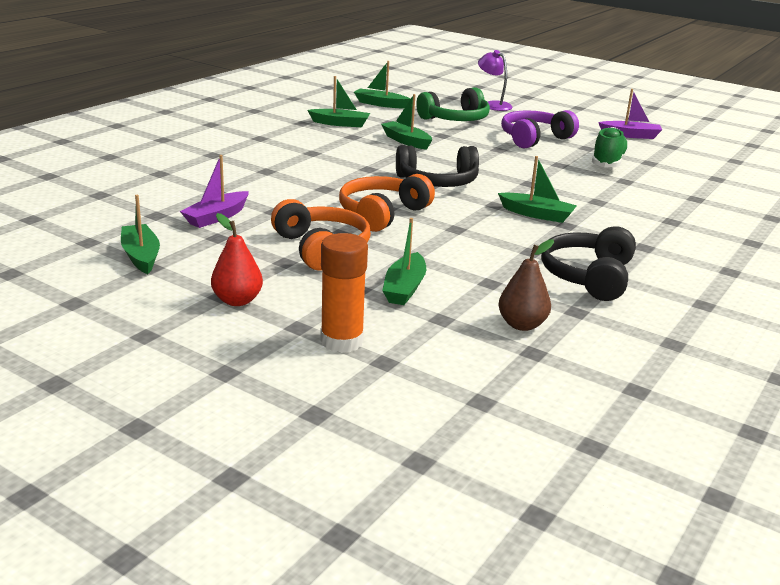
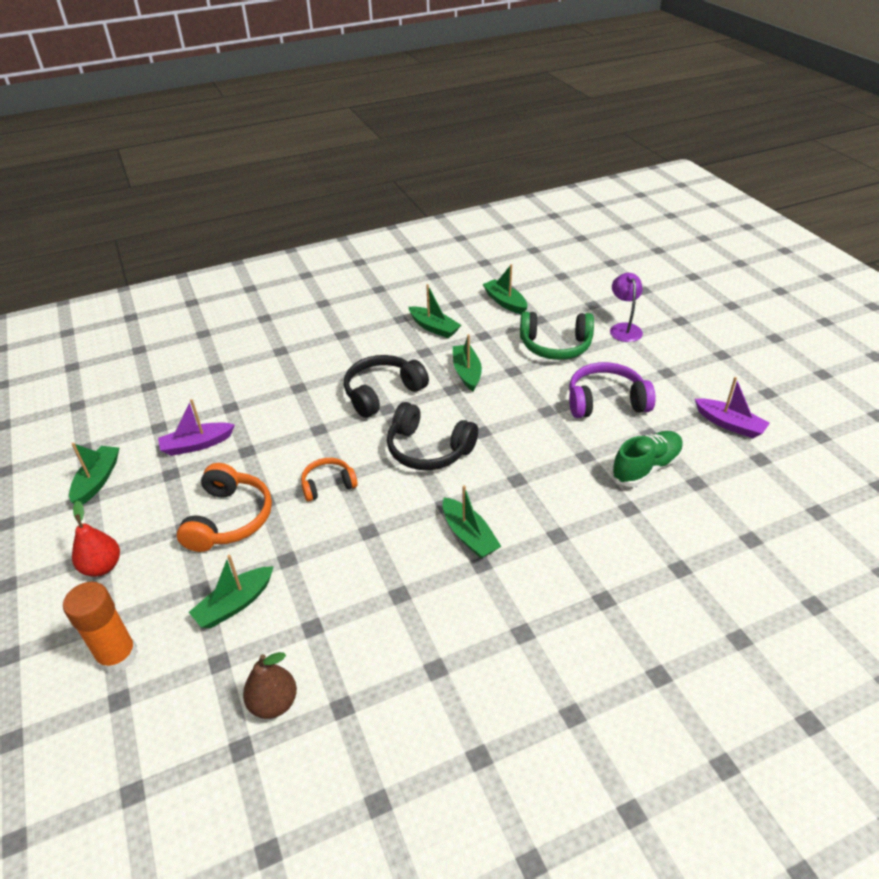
camera: 35 degrees right, 15 degrees up
orange headphones [339,174,435,232] -> orange headphones [301,458,358,501], size x0.60
black headphones [541,226,636,301] -> black headphones moved to [344,355,429,418]

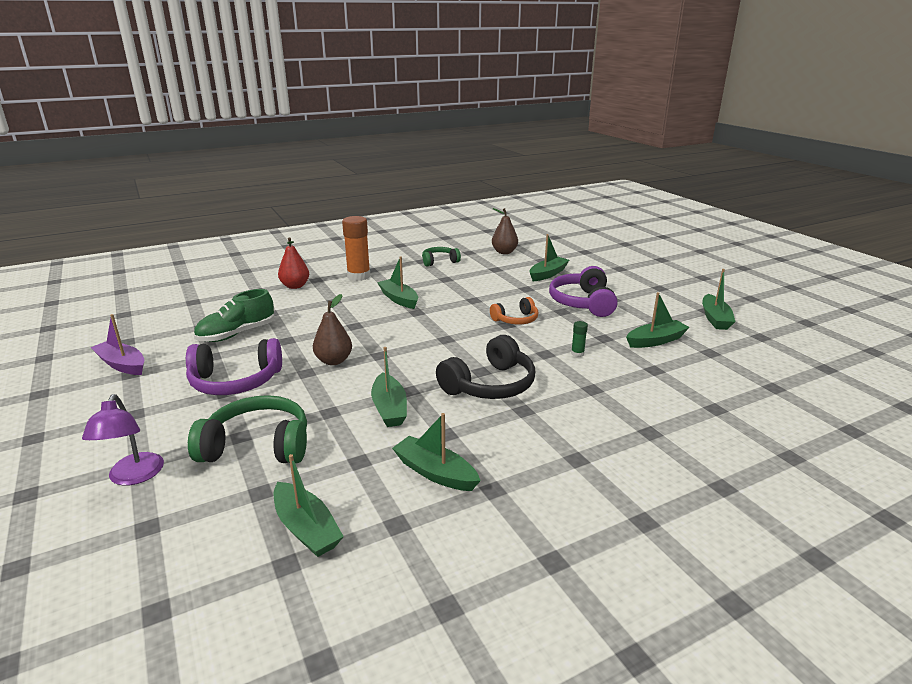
camera: 175 degrees right, 15 degrees down
orange glue stick [63,582,138,673] -> orange glue stick moved to [342,216,370,281]
red pear [72,500,120,577] -> red pear moved to [278,238,309,289]
purple boat [158,399,235,456] -> green boat [626,292,690,348]
orange headphones [177,463,272,552] -> purple headphones [549,266,618,317]
black headphones [387,402,478,470] -> none
none -> brown pear [313,294,352,365]
none -> green headphones [422,247,461,266]
none -> green glue stick [571,321,588,357]

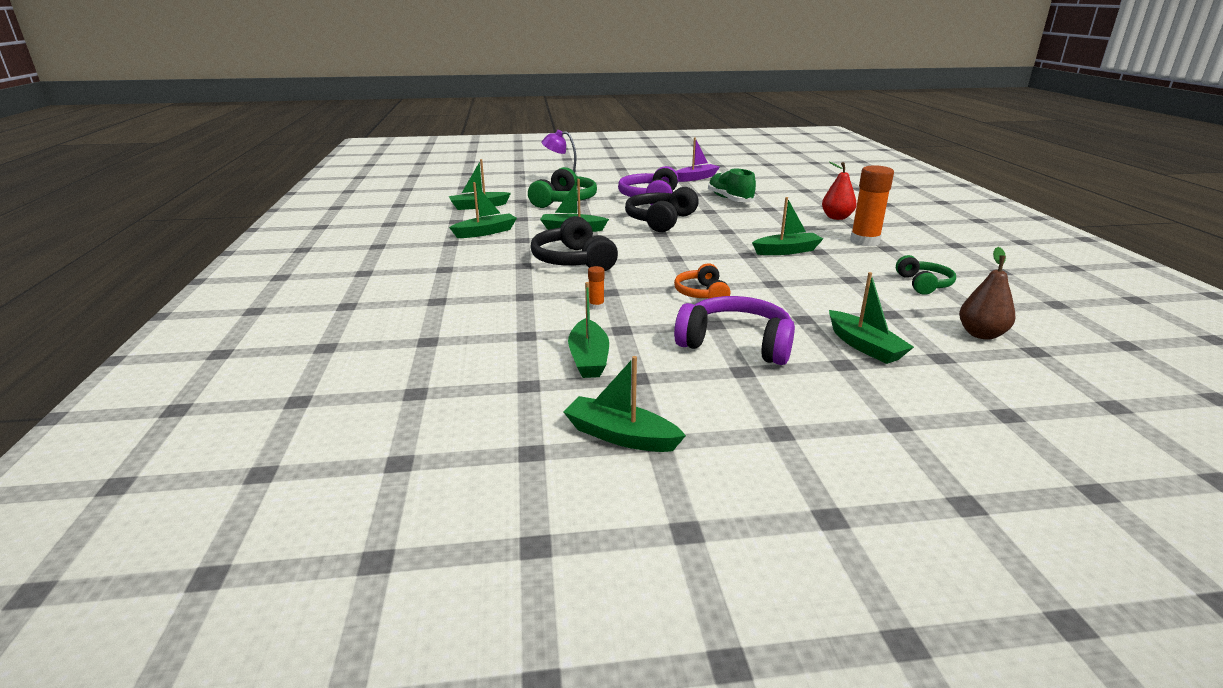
camera: 110 degrees right, 0 degrees up
brown pear [313,294,352,365] -> black headphones [625,187,699,232]
green glue stick [571,321,588,357] -> orange glue stick [588,266,605,310]

